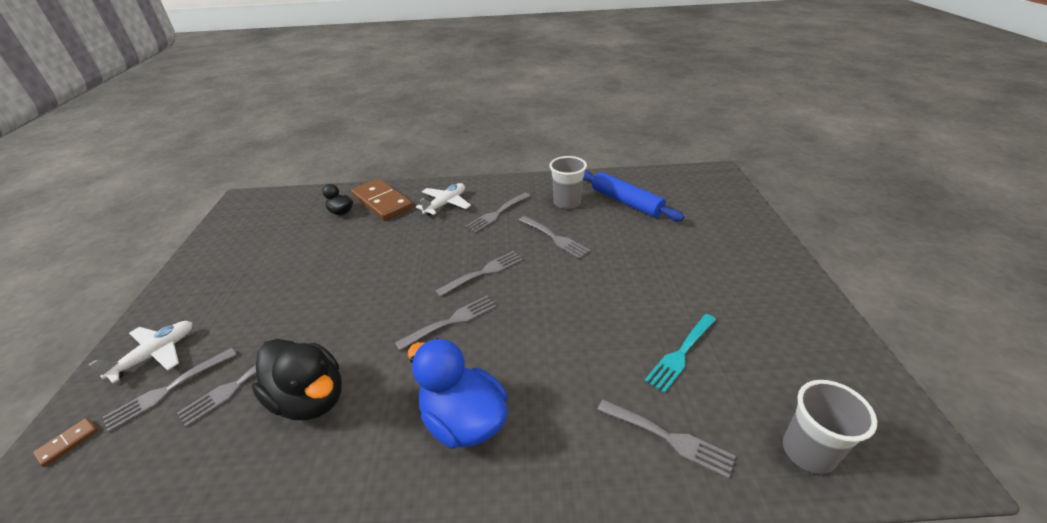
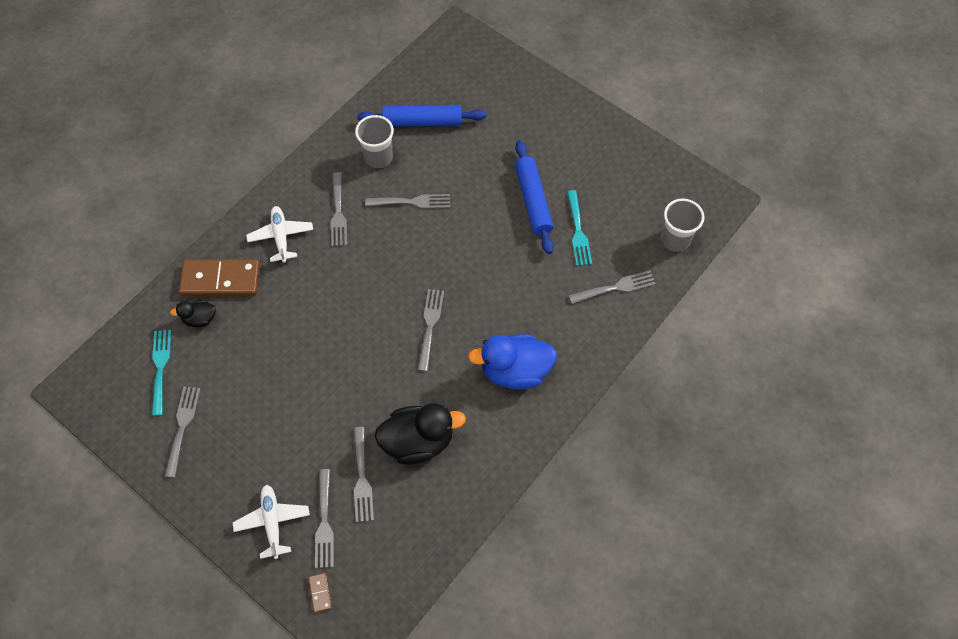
camera: 50 degrees left, 25 degrees up
grey fork [435,251,523,297] -> grey fork moved to [165,387,201,478]
none -> turquoise fork [152,330,171,416]
none -> blue rolling pin [515,140,554,254]

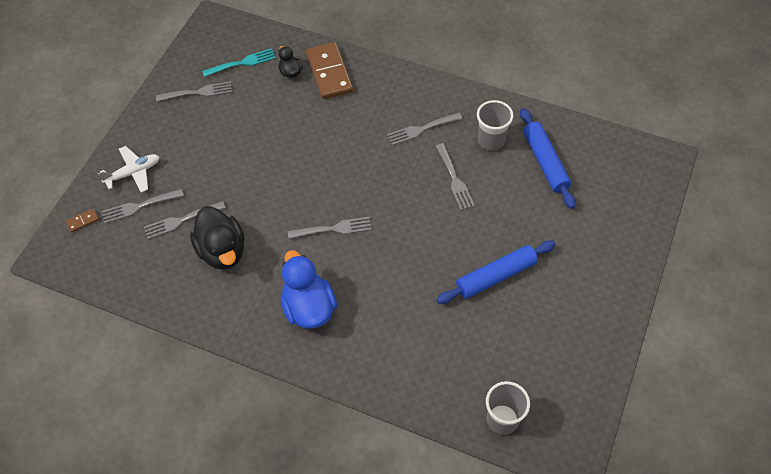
camera: 75 degrees right, 5 degrees down
white plane [246,206,313,263] -> none
turquoise fork [567,190,592,266] -> none
grey fork [569,270,656,304] -> none

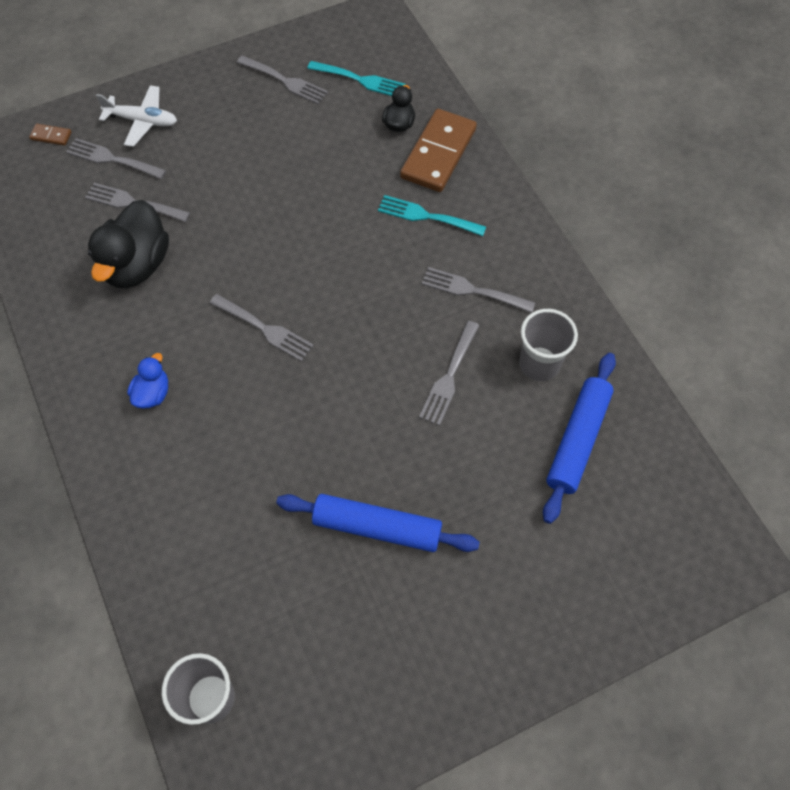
camera: 40 degrees right, 5 degrees up
blue duck [281,250,337,329] -> blue duck [127,353,168,409], size x0.51
none -> turquoise fork [378,195,486,236]

